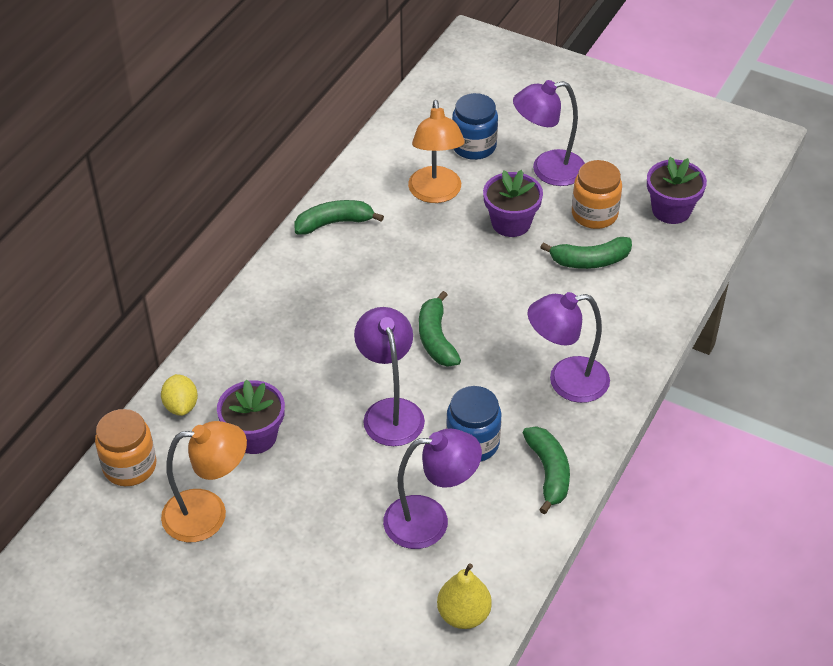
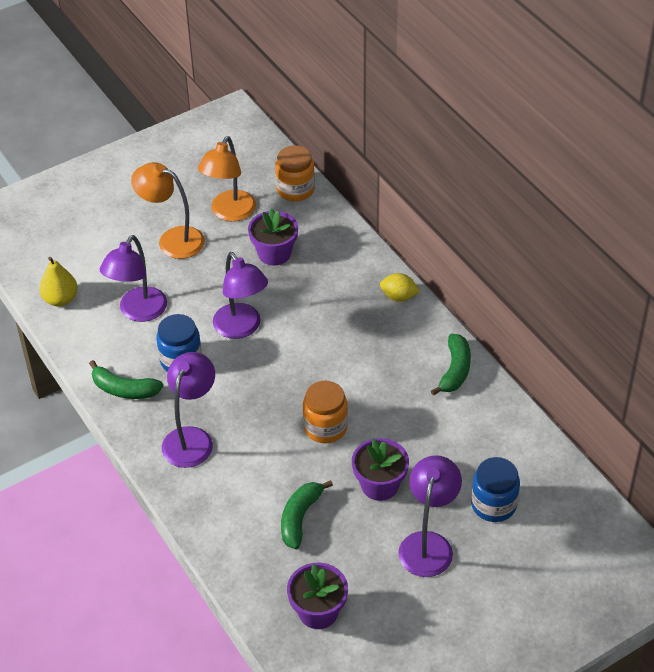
camera: 120 degrees right, 0 degrees up
yellow lemon [161,374,198,416] -> yellow lemon moved to [380,273,420,302]
purple lamp [354,307,425,446] -> purple lamp turned 45 degrees clockwise [213,252,268,339]
orange lamp [408,100,465,203] -> orange lamp moved to [131,162,205,259]
green banana [419,291,461,367] -> none
orange jar [572,160,622,229] -> orange jar moved to [303,381,348,443]

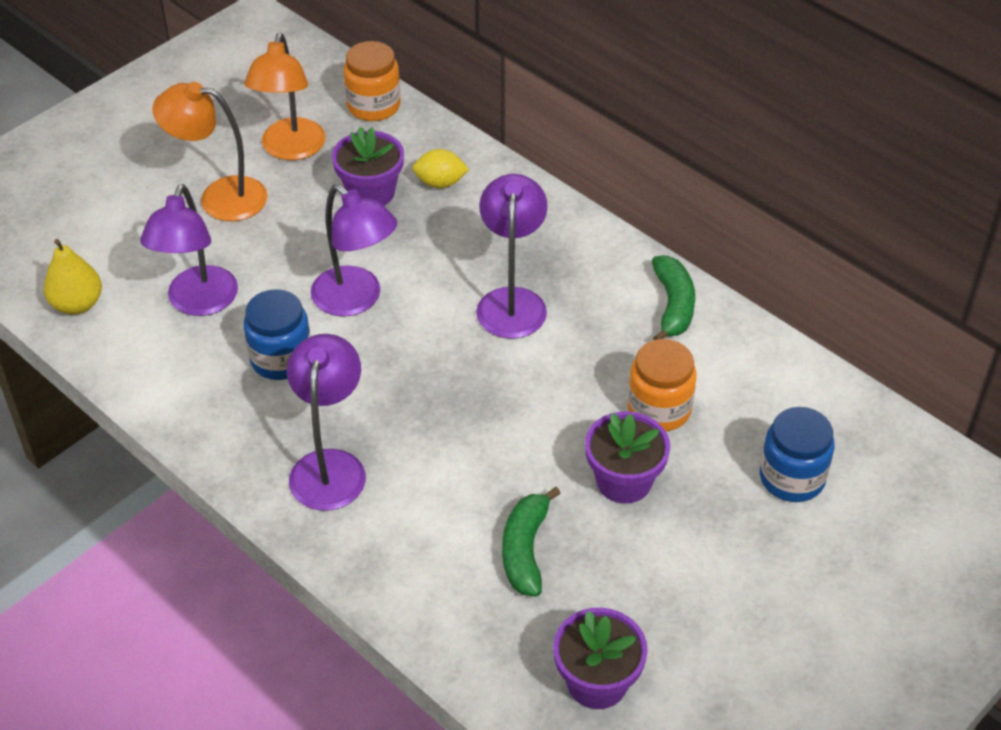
camera: 15 degrees left, 0 degrees up
green banana [89,360,163,399] -> none
orange jar [303,381,348,443] -> orange jar moved to [628,339,697,431]
yellow lemon [380,273,420,302] -> yellow lemon moved to [412,149,469,188]
purple lamp [398,455,462,577] -> purple lamp moved to [476,174,548,339]

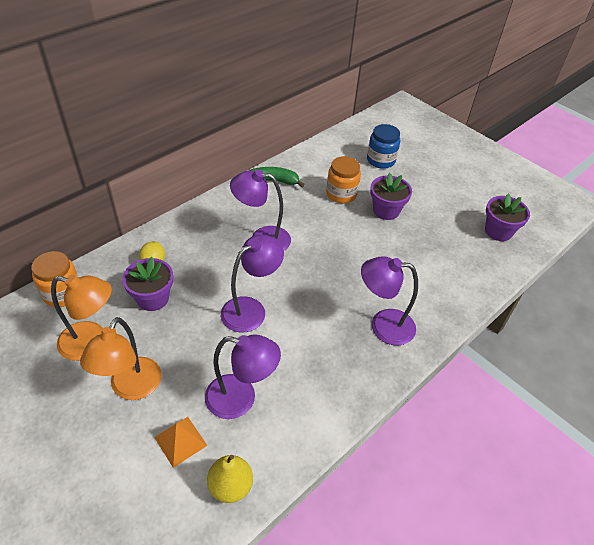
camera: 90 degrees left, 0 degrees up
blue jar [244,289,311,380] -> none
green banana [502,487,561,597] -> none
none -> orange pyramid [154,417,208,468]

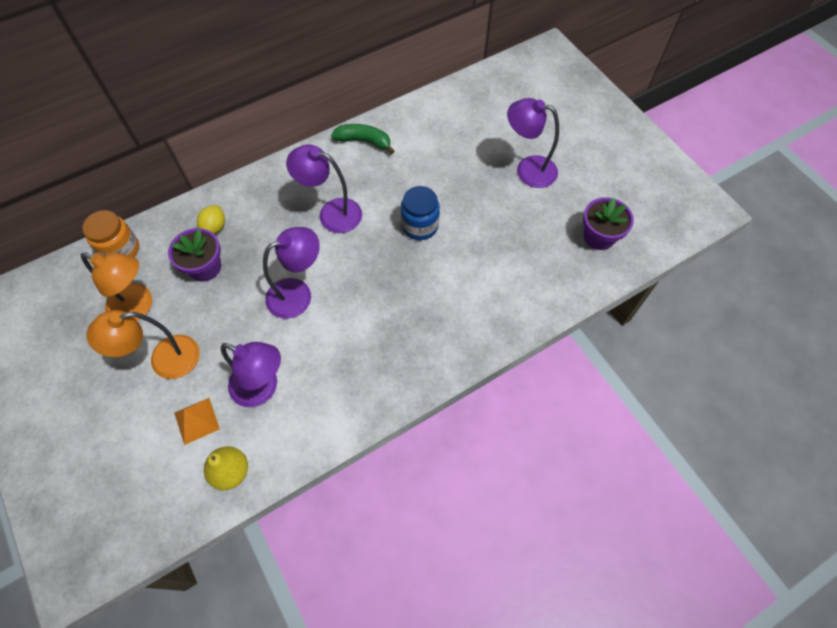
camera: 15 degrees right, 15 degrees up
orange lamp [80,317,161,400] -> orange lamp turned 45 degrees clockwise [86,310,200,379]
orange jar [326,156,361,203] -> none
purple lamp [361,256,418,345] -> purple lamp moved to [507,98,559,188]
blue jar [367,124,400,169] -> blue jar moved to [401,186,440,240]
purple flower pot [370,173,412,220] -> none

